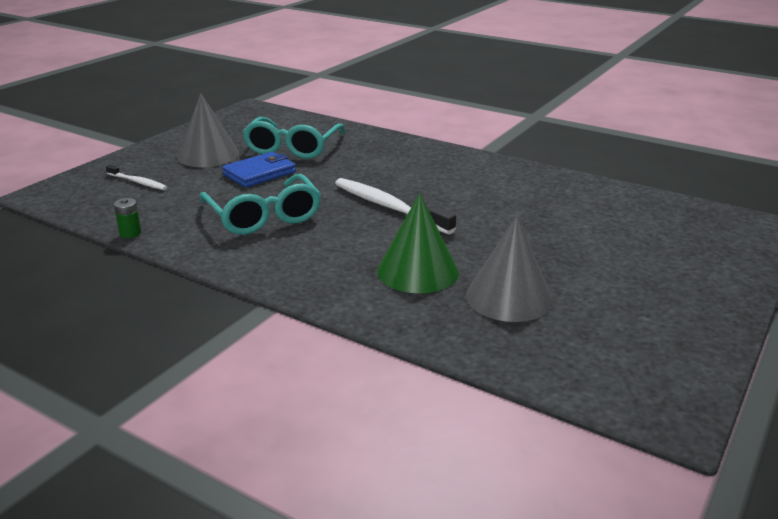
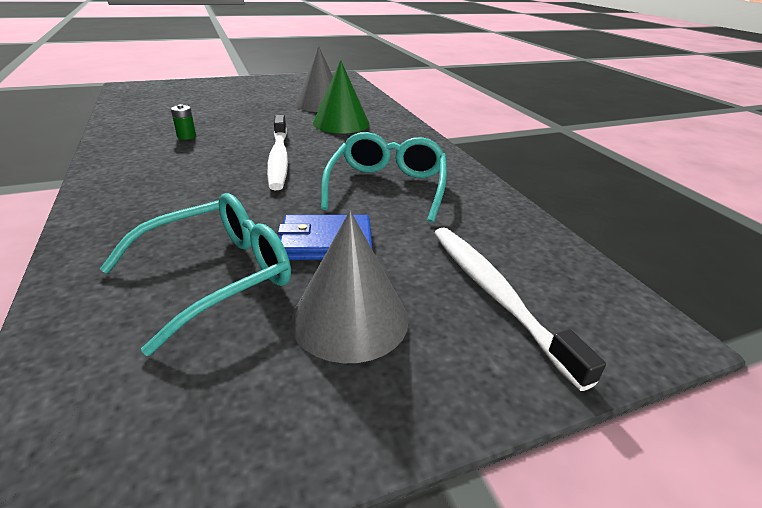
camera: 145 degrees left, 5 degrees up
white toothbrush [106,165,167,190] -> white toothbrush [434,227,606,391], size x1.86
green battery [114,198,141,238] -> green battery moved to [171,104,196,140]

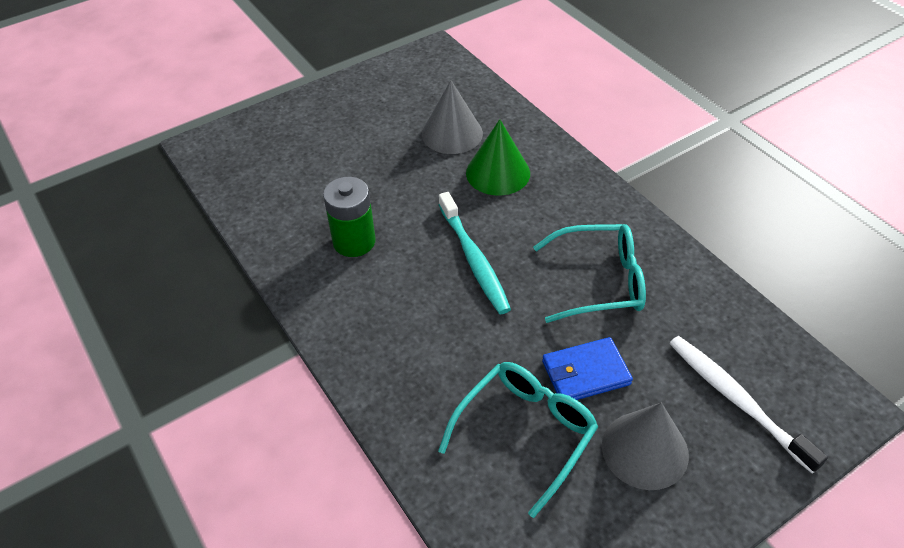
camera: 10 degrees left, 15 degrees up
green battery [171,104,196,140] -> green battery [323,177,376,257], size x2.18
white toothbrush [267,115,288,190] -> turquoise toothbrush [439,192,511,314]
turquoise glasses [321,132,447,223] -> turquoise glasses turned 90 degrees clockwise [533,224,646,323]

